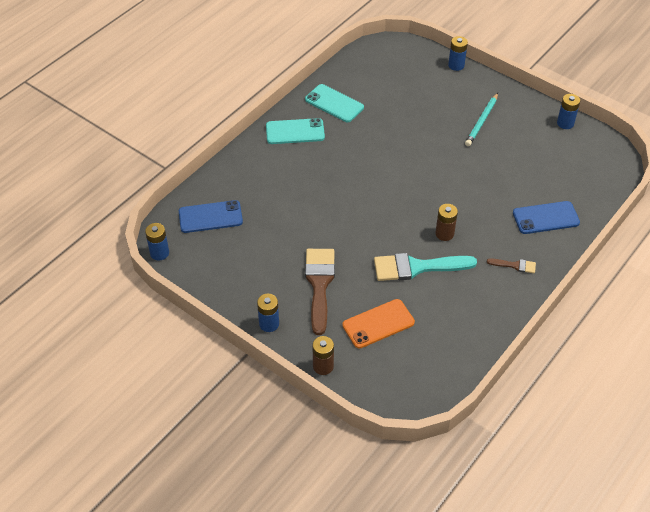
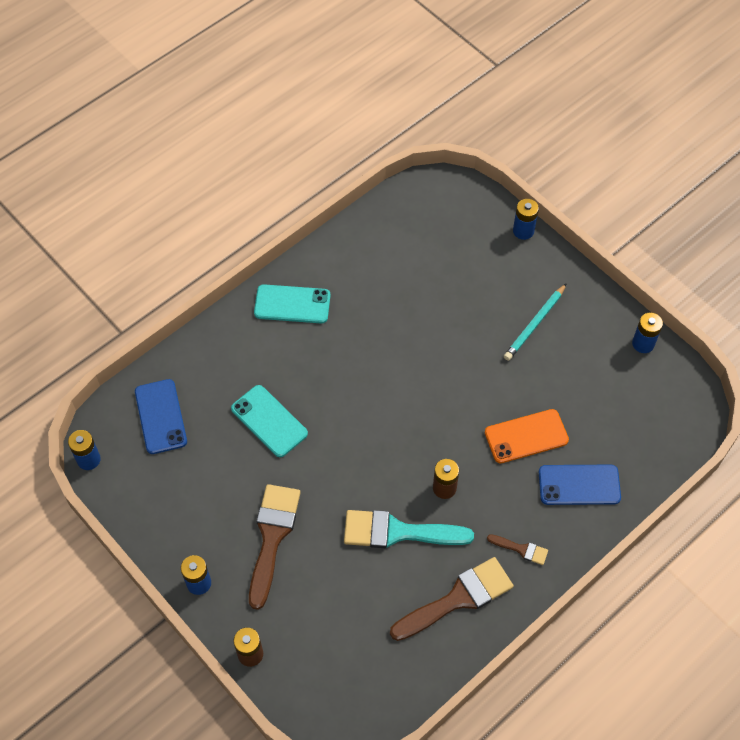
camera: 10 degrees right, 10 degrees up
blue phone [179,200,243,233] -> blue phone turned 75 degrees clockwise [135,379,187,454]
turquoise phone [305,84,364,122] -> turquoise phone moved to [231,385,308,457]
orange phone [342,299,415,348] -> orange phone moved to [485,409,569,463]
none -> brown brush [390,557,514,641]

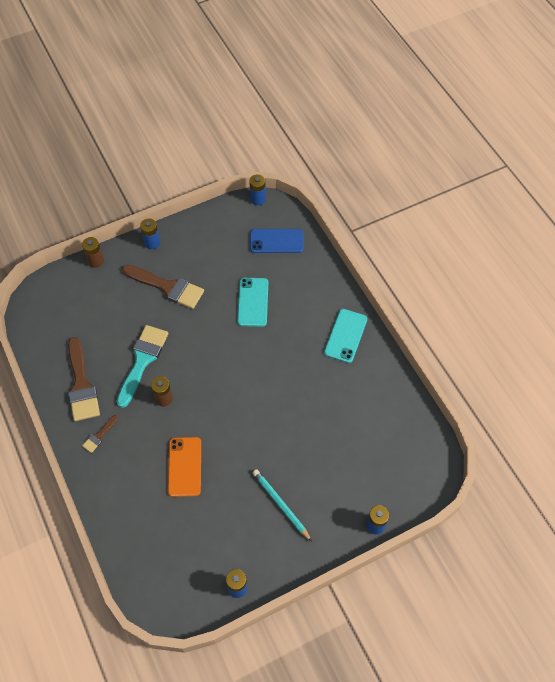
camera: 105 degrees right, 0 degrees up
turquoise phone [231,385,308,457] -> turquoise phone turned 60 degrees counterclockwise [237,278,268,327]
blue phone [539,465,621,505] -> none

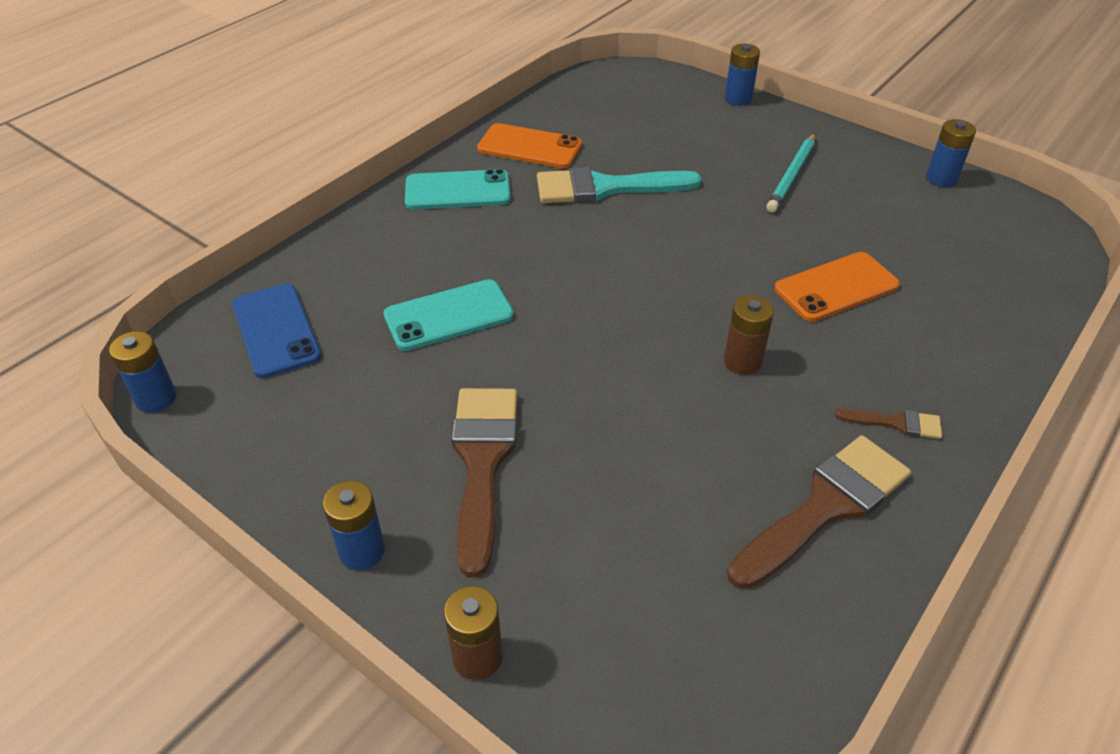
camera: 115 degrees left, 15 degrees down
turquoise brush [117,325,168,408] -> turquoise brush moved to [537,167,702,203]
none -> orange phone [477,123,582,168]

